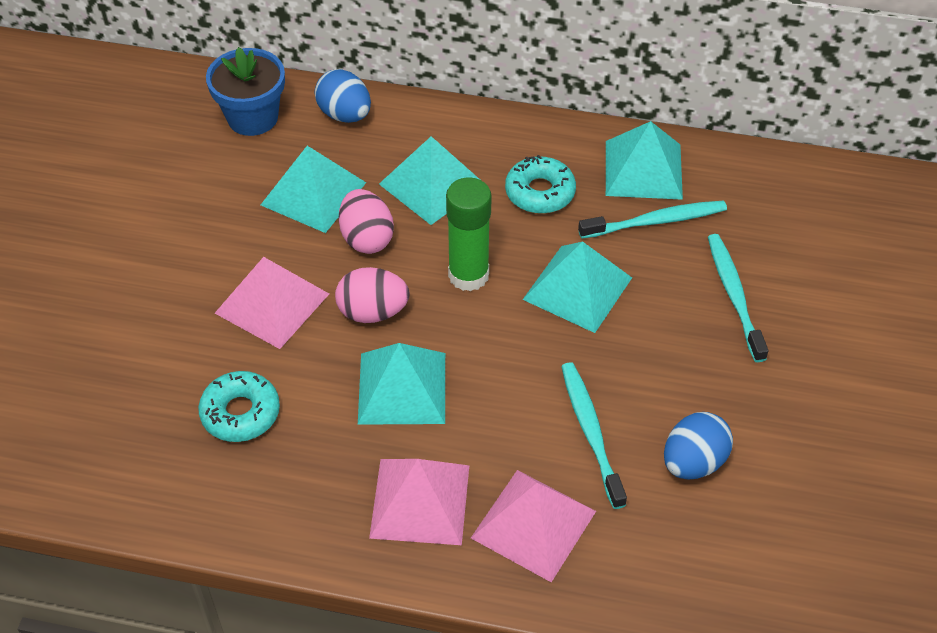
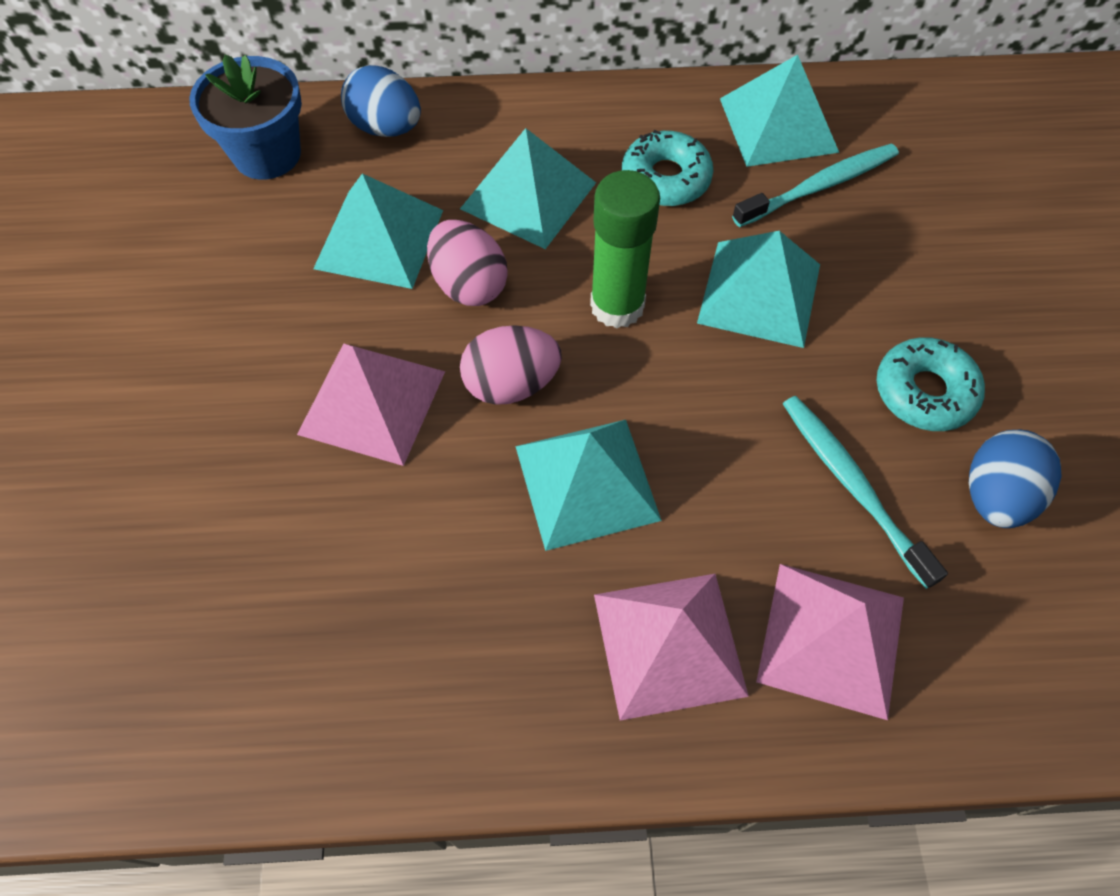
camera: 15 degrees left, 10 degrees up
turquoise donut [198,371,280,442] -> turquoise donut moved to [876,337,985,431]
turquoise toothbrush [708,234,769,362] -> none

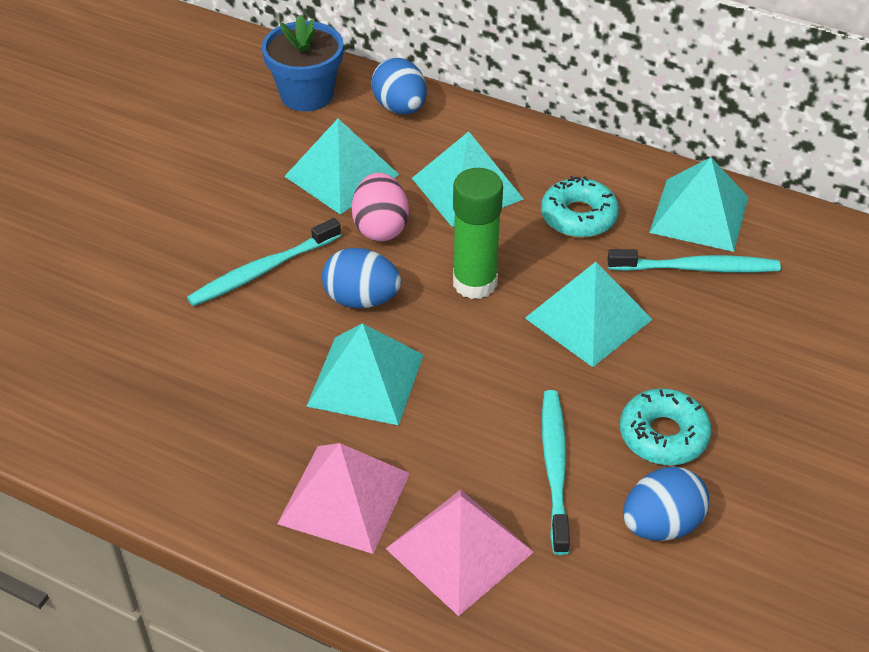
camera: 30 degrees right, 15 degrees down
pink pyramid [297,343,445,466] -> turquoise toothbrush [187,218,341,306]
pink egg [460,325,562,405] -> blue egg [322,248,401,308]

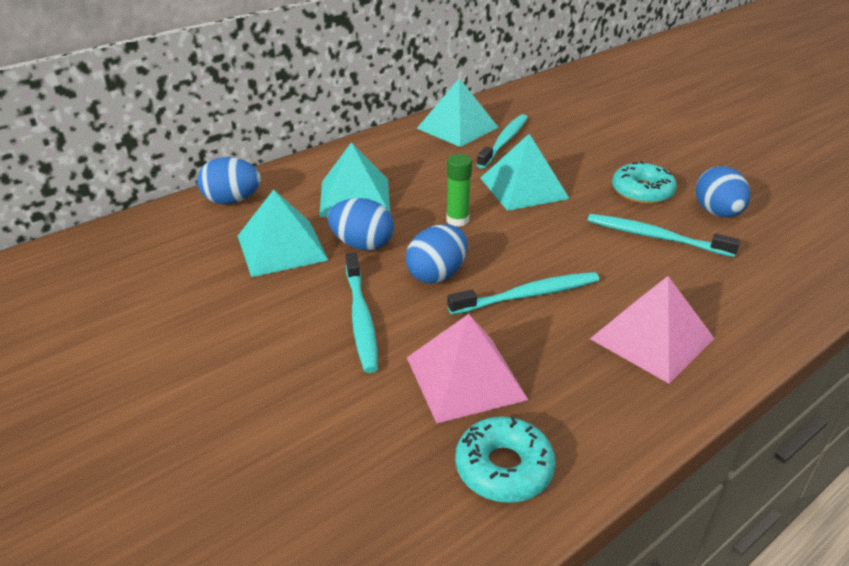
camera: 65 degrees left, 10 degrees down
blue flower pot [262,15,344,112] -> none
turquoise pyramid [306,323,423,425] -> turquoise toothbrush [447,272,600,315]
pink egg [352,173,409,241] -> blue egg [328,198,394,251]
pink pyramid [385,489,534,616] -> pink pyramid moved to [407,314,528,423]
green glue stick [453,168,503,299] -> green glue stick [446,154,472,227], size x0.63
turquoise donut [541,176,619,238] -> turquoise donut moved to [455,416,556,503]

